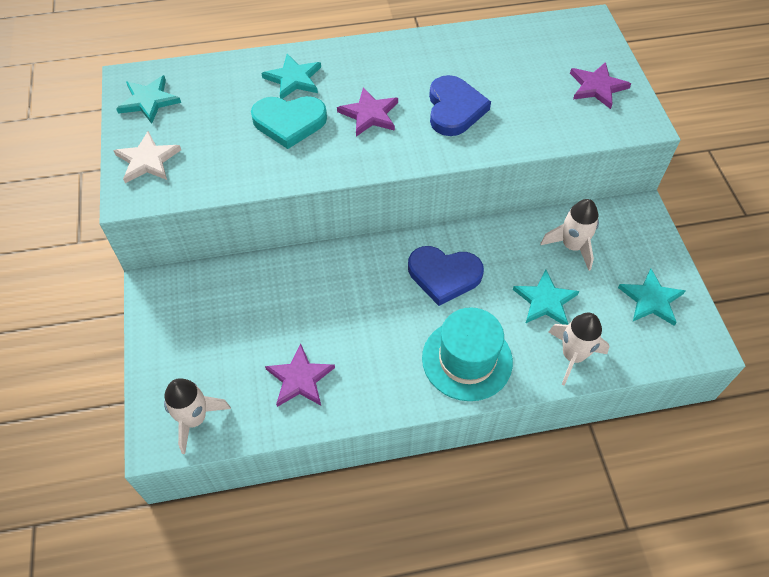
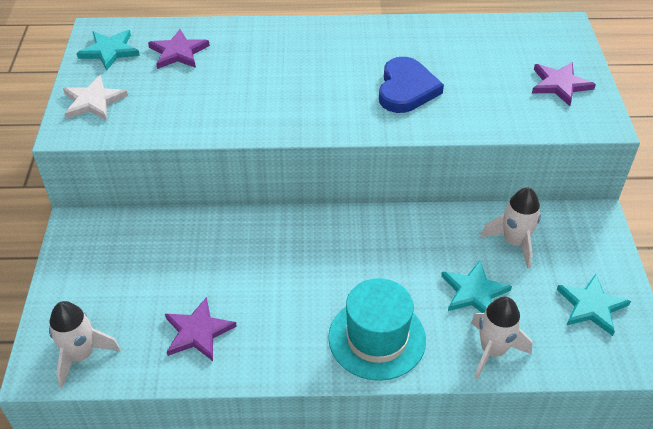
camera: 10 degrees right, 10 degrees down
turquoise heart [251,96,327,149] -> none
turquoise star [261,54,321,99] -> none
purple star [337,87,398,136] -> purple star moved to [148,29,210,69]
blue heart [408,246,484,306] -> none

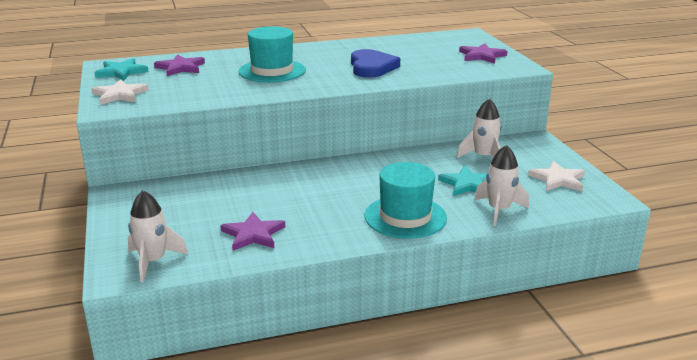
camera: 15 degrees left, 20 degrees down
turquoise star [557,274,631,336] -> white star [528,161,585,191]
none -> turquoise hat [238,26,306,82]

